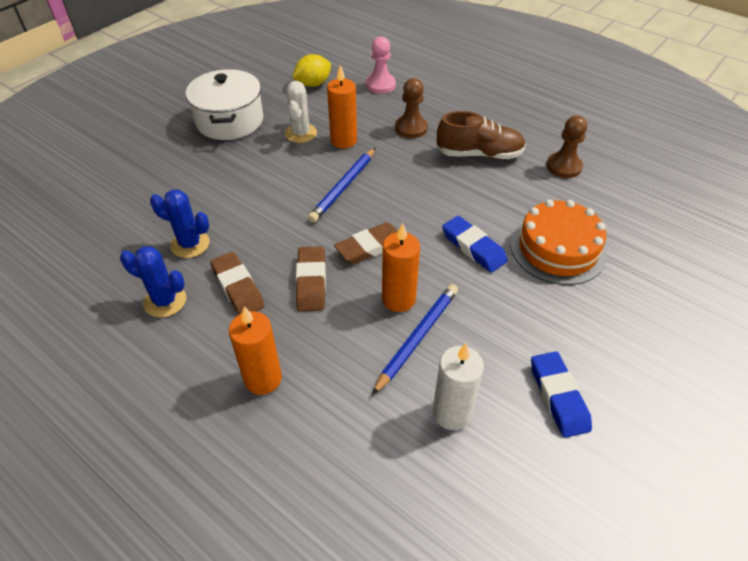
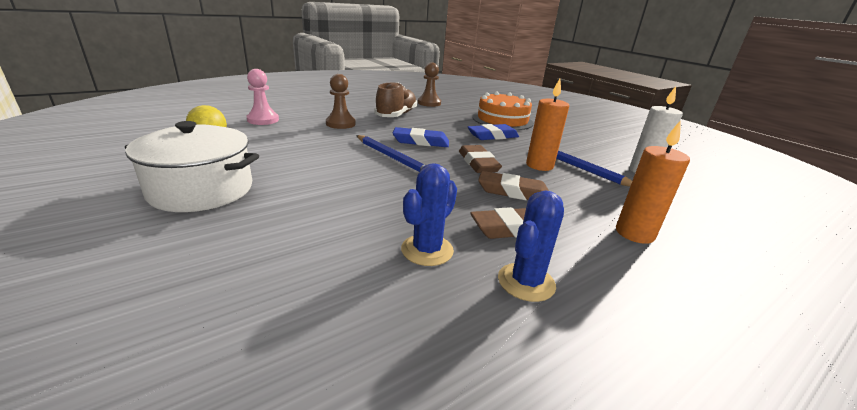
camera: 75 degrees left, 20 degrees down
white cactus [285,81,317,143] -> none
orange candle [327,65,357,149] -> none
blue eraser [531,351,592,438] -> blue eraser moved to [393,127,449,147]

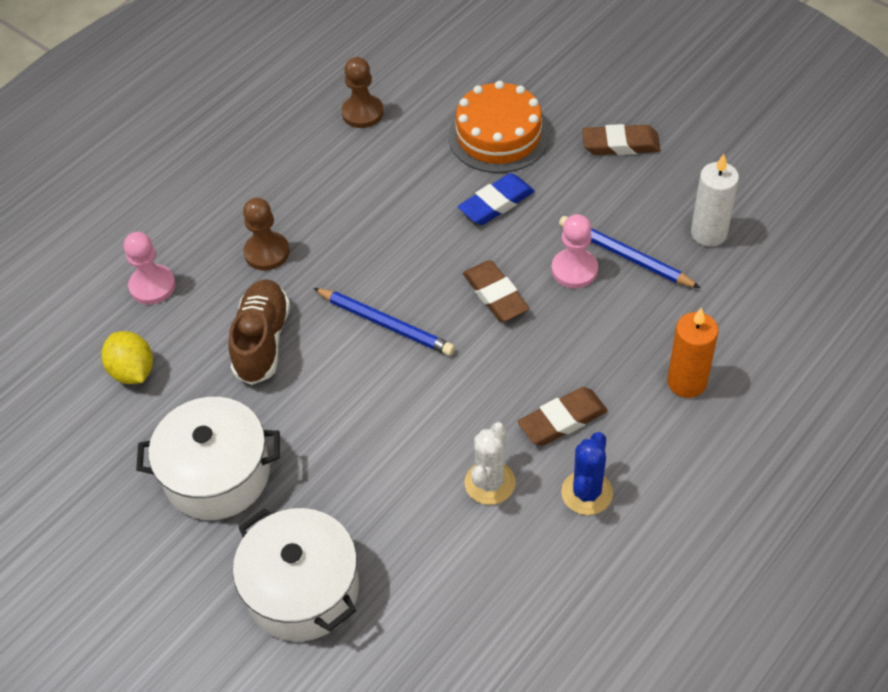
camera: 10 degrees left, 25 degrees up
brown shoe [375,82,417,117] -> brown shoe moved to [228,279,290,385]
blue eraser [393,127,449,147] -> none
blue cactus [401,163,457,266] -> white cactus [465,422,516,505]
brown eraser [478,171,549,200] -> brown eraser moved to [582,124,661,155]
orange candle [526,79,569,171] -> pink pawn [551,214,598,288]
none -> white pot [233,508,359,641]

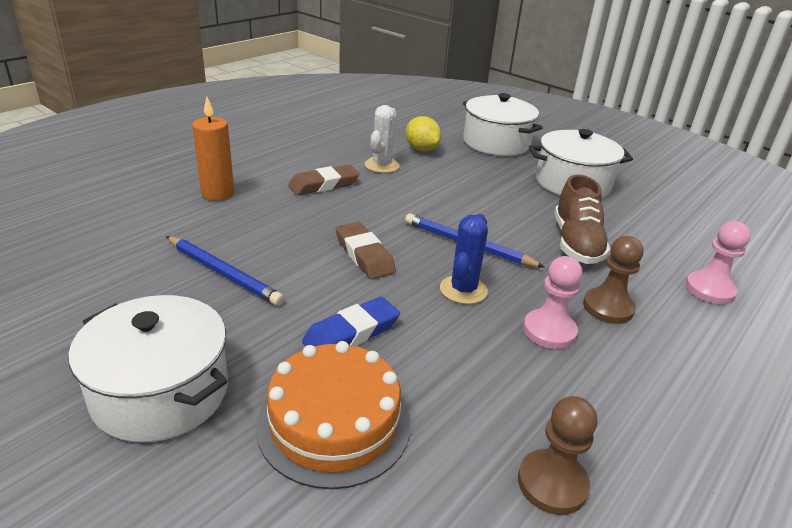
camera: 175 degrees right, 20 degrees down
yellow lemon [102,331,153,384] -> yellow lemon moved to [406,116,442,151]
pink pawn [551,214,598,288] -> pink pawn moved to [523,256,582,349]
blue cactus [561,432,613,515] -> blue cactus moved to [440,214,488,304]
brown eraser [582,124,661,155] -> white pot [68,295,228,442]
white candle [691,154,739,246] -> none

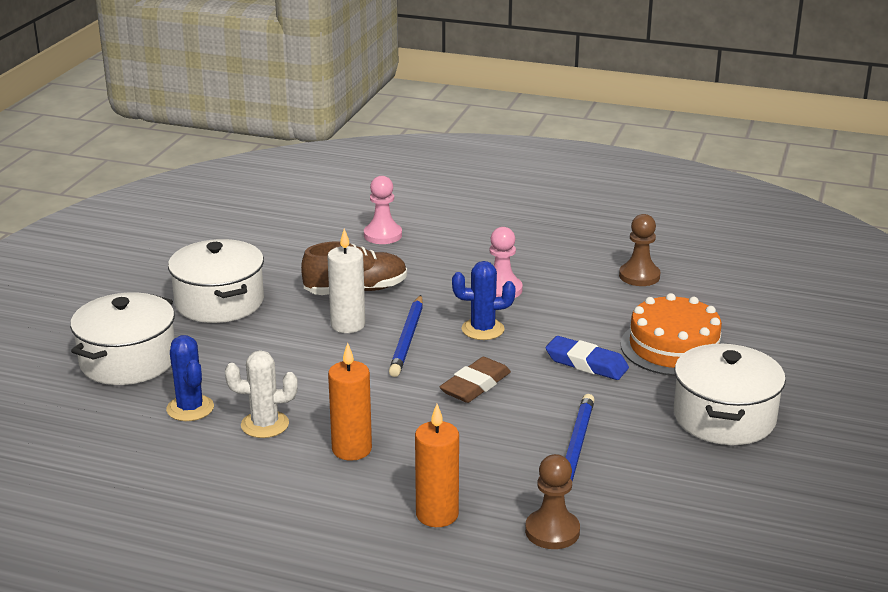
camera: 110 degrees left, 5 degrees down
brown eraser [288,165,359,195] -> orange candle [328,343,372,461]
yellow lemon [406,116,442,151] -> blue cactus [166,335,214,421]
brown pawn [583,236,643,324] -> brown pawn moved to [525,454,580,549]
none -> white candle [327,229,365,333]

